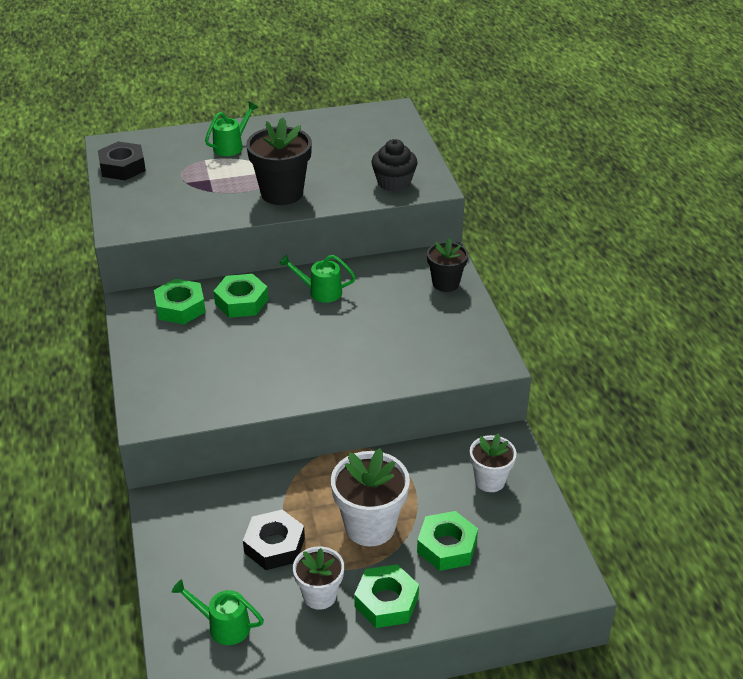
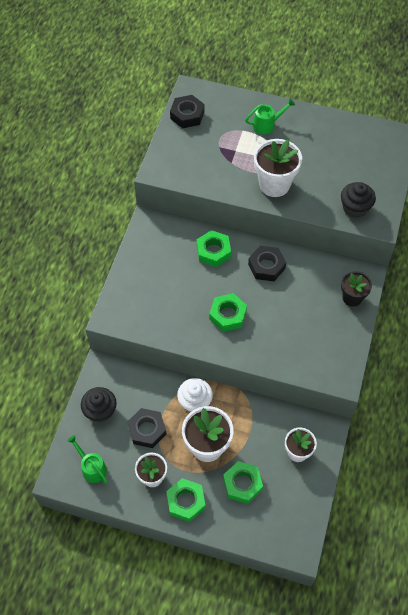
camera: 30 degrees right, 20 degrees up
green nut [154,279,206,324] -> green nut moved to [209,293,247,332]
black flower pot [246,117,312,205] -> white flower pot [254,139,302,197]
green watering can [279,255,356,303] -> black nut [248,246,286,281]
none -> black cupcake [81,387,117,423]
none -> white cupcake [177,378,213,412]

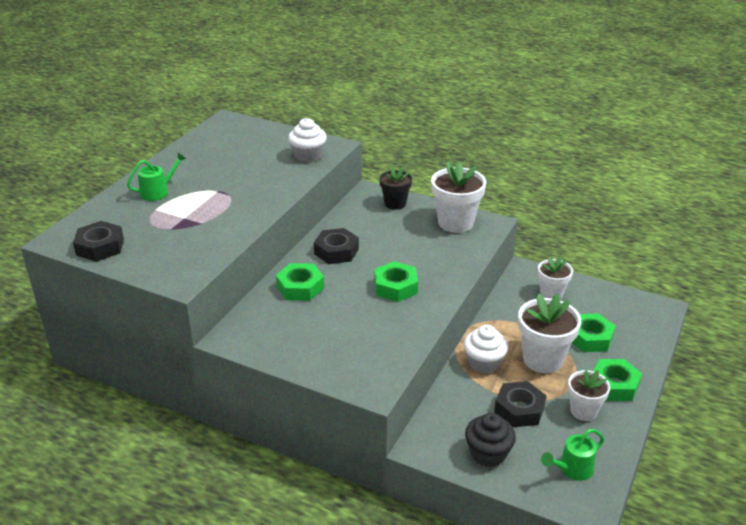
camera: 80 degrees left, 25 degrees down
green watering can [245,99,295,134] -> green watering can turned 60 degrees clockwise [127,153,186,201]
white flower pot [254,139,302,197] -> white flower pot moved to [431,161,486,233]
black cupcake [341,182,376,218] -> white cupcake [288,118,327,162]

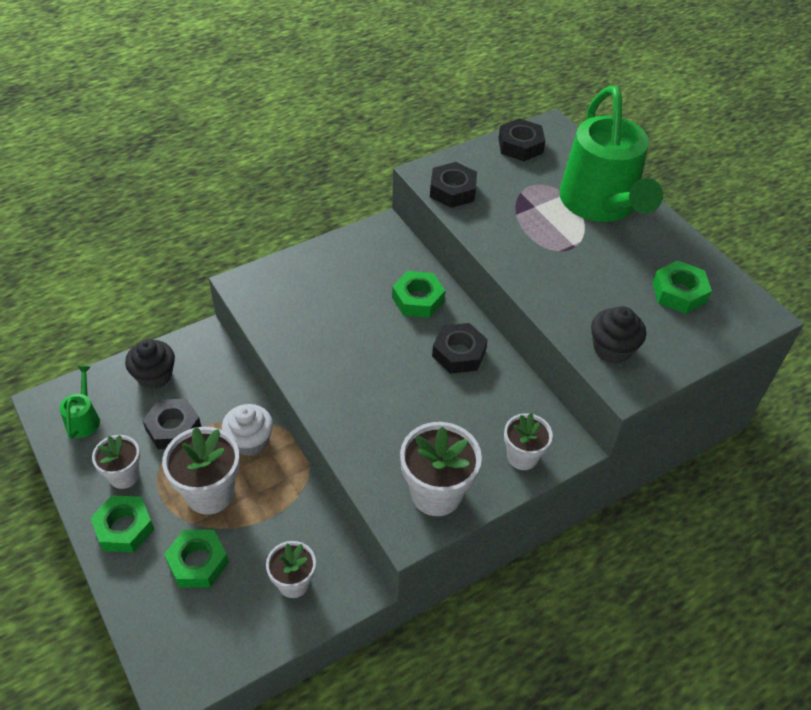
camera: 120 degrees right, 15 degrees up
green watering can [127,153,186,201] -> green watering can [559,86,663,222], size x2.47
white cupcake [288,118,327,162] -> black cupcake [591,306,646,364]
green nut [374,261,418,302] -> green nut moved to [652,260,712,314]
black flower pot [379,166,412,210] -> white flower pot [504,413,553,470]
none -> black nut [430,162,477,208]

